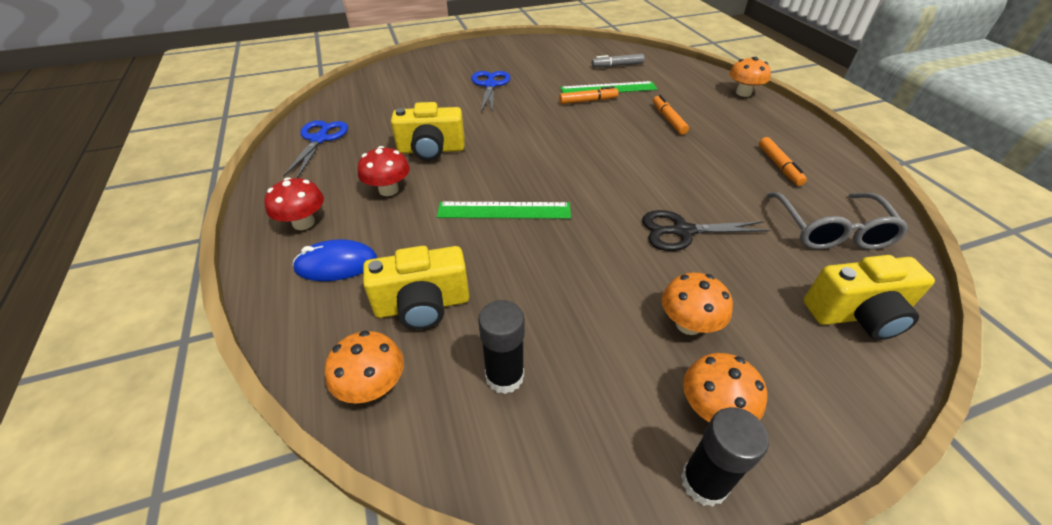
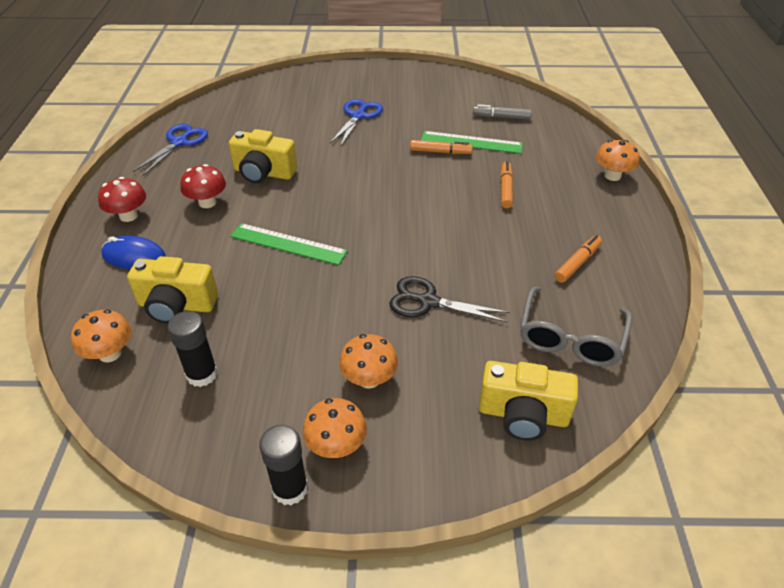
camera: 20 degrees right, 0 degrees up
orange marker [759,137,807,186] -> orange marker turned 150 degrees counterclockwise [555,235,602,283]

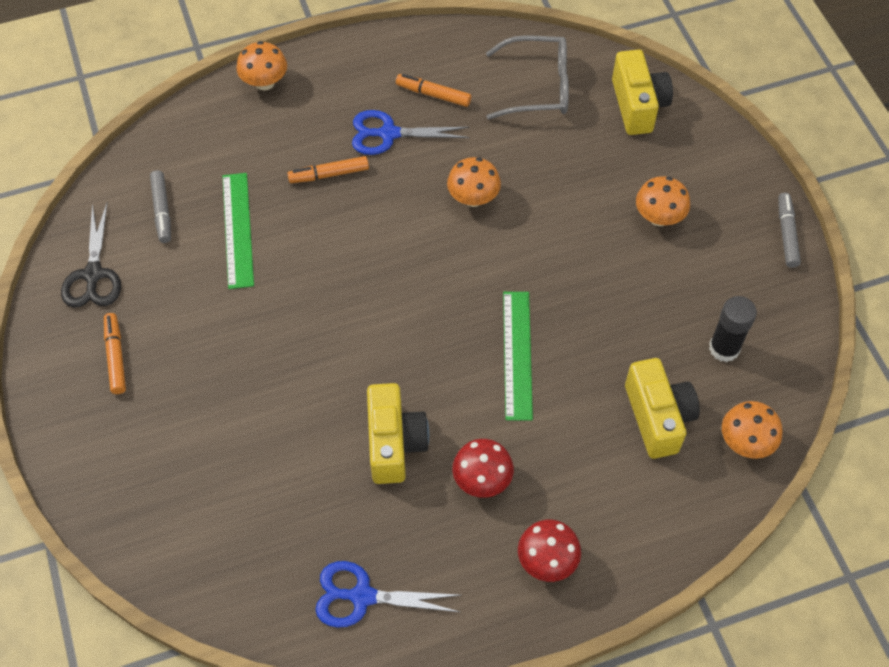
camera: 110 degrees left, 15 degrees up
blue mouse [101,236,166,269] -> none
black glue stick [259,425,308,505] -> grey marker [778,193,801,268]
orange mushroom [303,398,367,458] -> orange mushroom moved to [447,157,501,207]
blue scissors [330,99,383,147] -> blue scissors moved to [352,110,469,155]
black scissors [389,276,510,323] -> black scissors moved to [61,203,121,308]
orange marker [410,140,473,154] -> orange marker moved to [104,313,126,394]

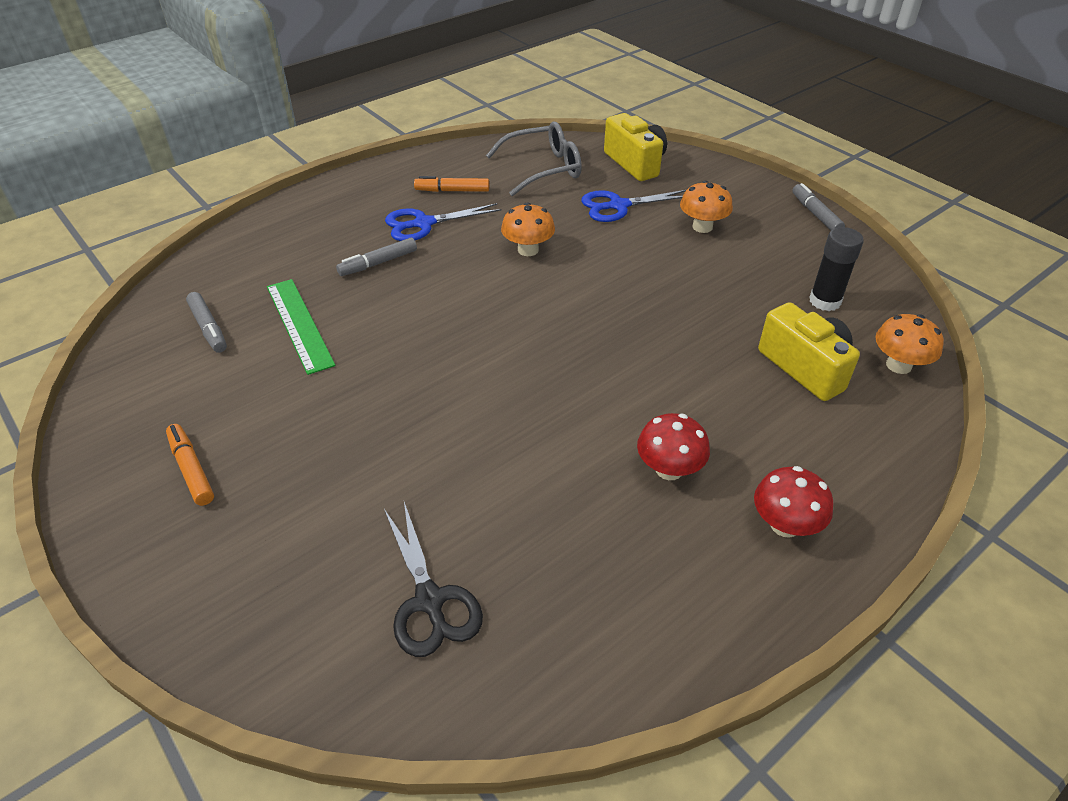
camera: 20 degrees left, 15 degrees down
black scissors [61,203,121,308] -> black scissors moved to [384,502,483,657]
orange mushroom [236,41,287,91] -> none
orange marker [287,156,369,183] -> grey marker [336,238,417,276]
blue scissors [315,561,461,628] -> blue scissors moved to [581,190,686,222]
yellow camera [367,383,429,484] -> none
green ruler [503,292,533,421] -> none

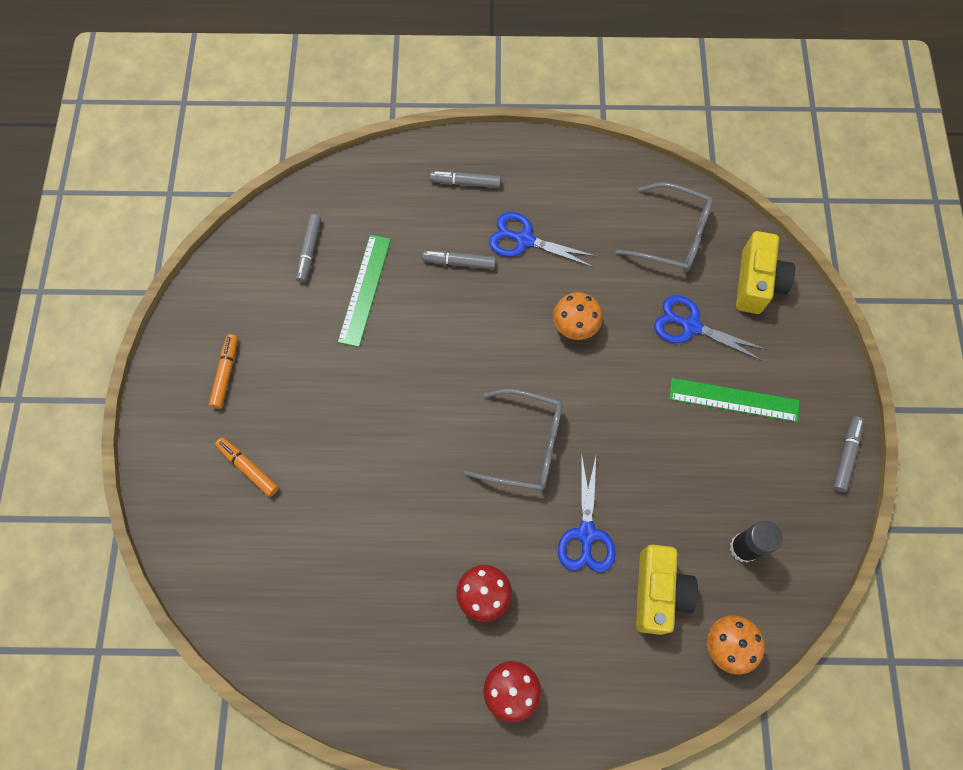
camera: 40 degrees right, 25 degrees up
black scissors [384,502,483,657] -> none
orange marker [414,176,489,192] -> orange marker moved to [215,437,279,497]
orange mushroom [680,181,733,233] -> green ruler [669,378,799,422]
none -> grey marker [430,171,501,188]
none -> grey glasses [464,389,562,491]
none -> blue scissors [558,453,616,573]

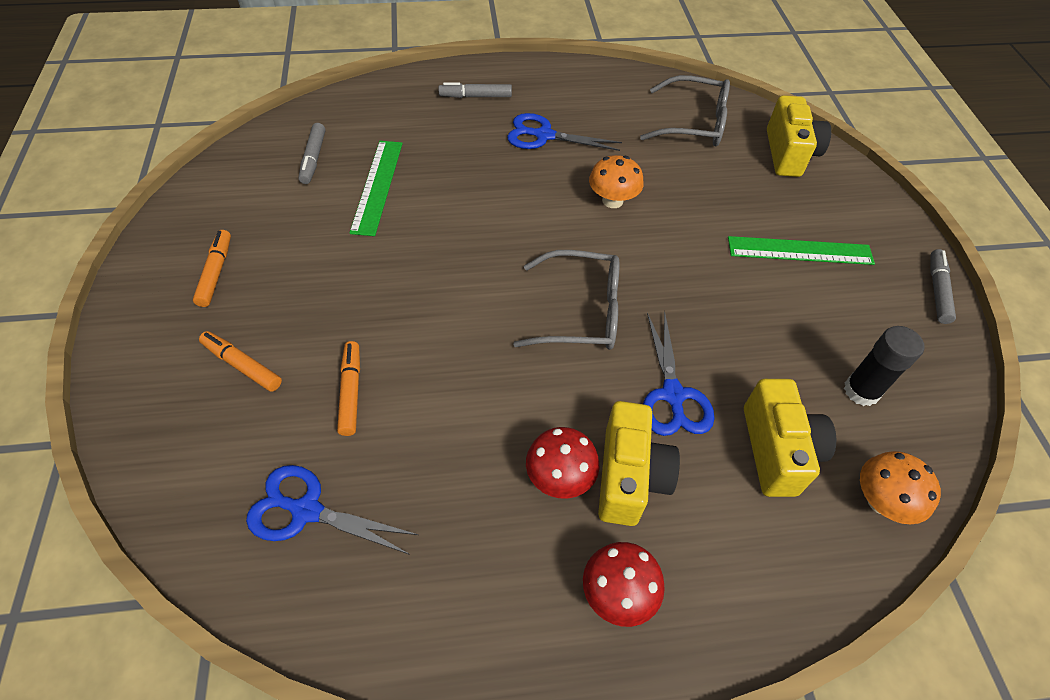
camera: 10 degrees left, 15 degrees down
grey marker [422,251,496,269] -> none
blue scissors [654,295,766,361] -> blue scissors moved to [246,465,419,555]
none -> orange marker [337,341,360,436]
none -> yellow camera [598,401,680,526]

